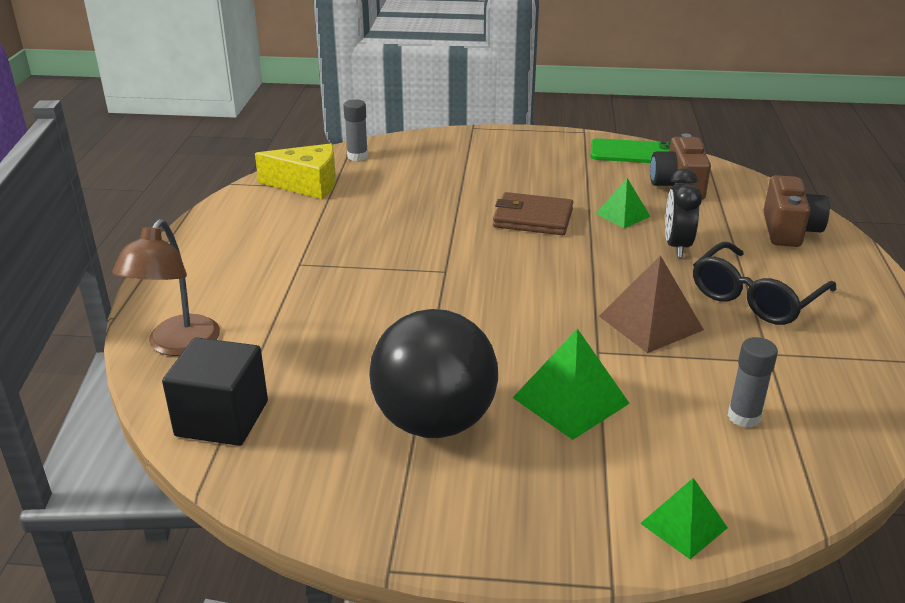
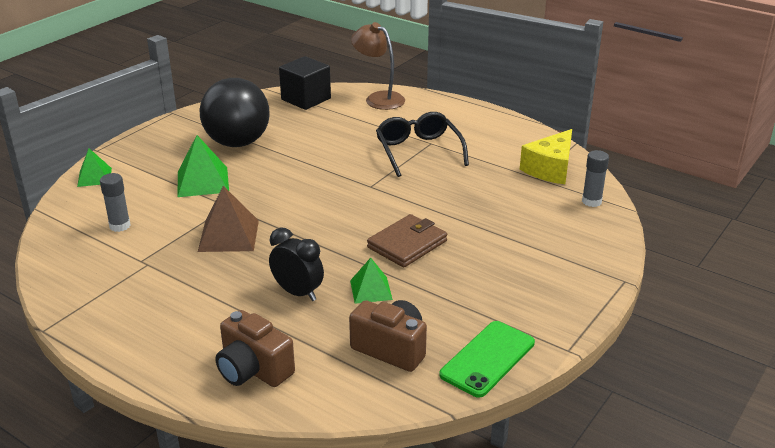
camera: 120 degrees right, 0 degrees up
black glasses [693,242,837,325] -> black glasses moved to [376,112,469,177]

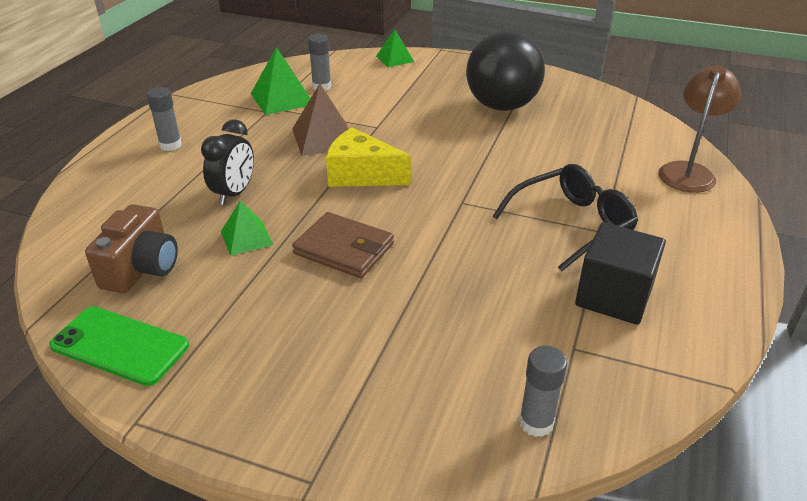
camera: 75 degrees right, 5 degrees up
green pyramid [178,135,229,197] -> green pyramid moved to [251,47,311,115]
brown camera [215,310,295,387] -> none
black cube [279,56,331,110] -> black cube moved to [575,222,666,325]
yellow cheese [520,129,572,184] -> yellow cheese moved to [326,128,411,187]
none -> grey glue stick [147,87,182,151]

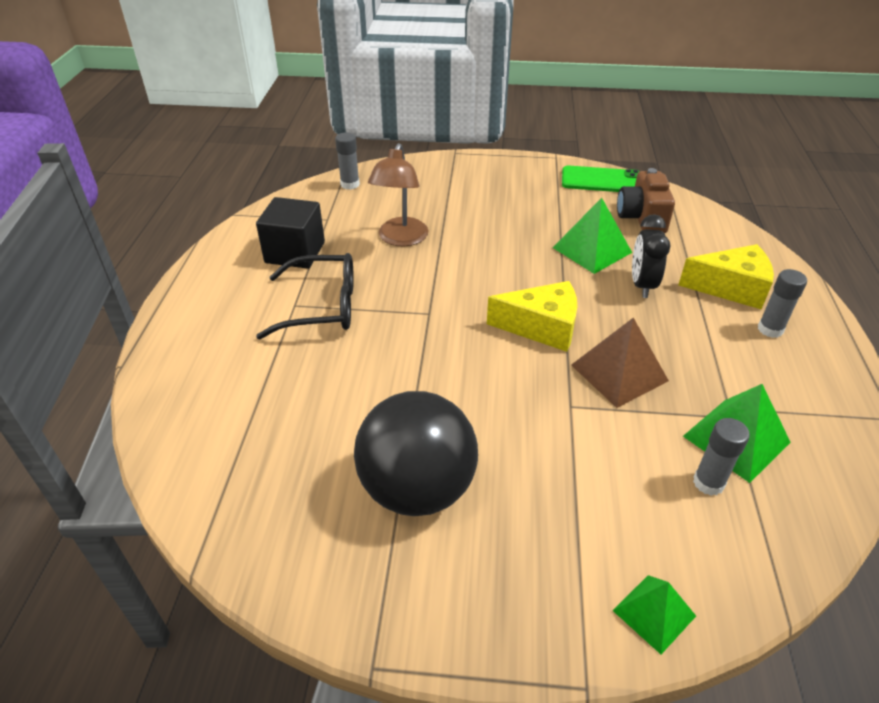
camera: 165 degrees right, 5 degrees up
green pyramid [221,200,273,256] -> green pyramid [552,198,632,274], size x1.58
brown wallet [292,212,394,278] -> none
black glasses [493,164,638,272] -> black glasses turned 135 degrees counterclockwise [256,253,354,339]
brown lamp [658,65,741,193] -> brown lamp moved to [368,143,429,246]
none -> yellow cheese [678,244,774,310]

